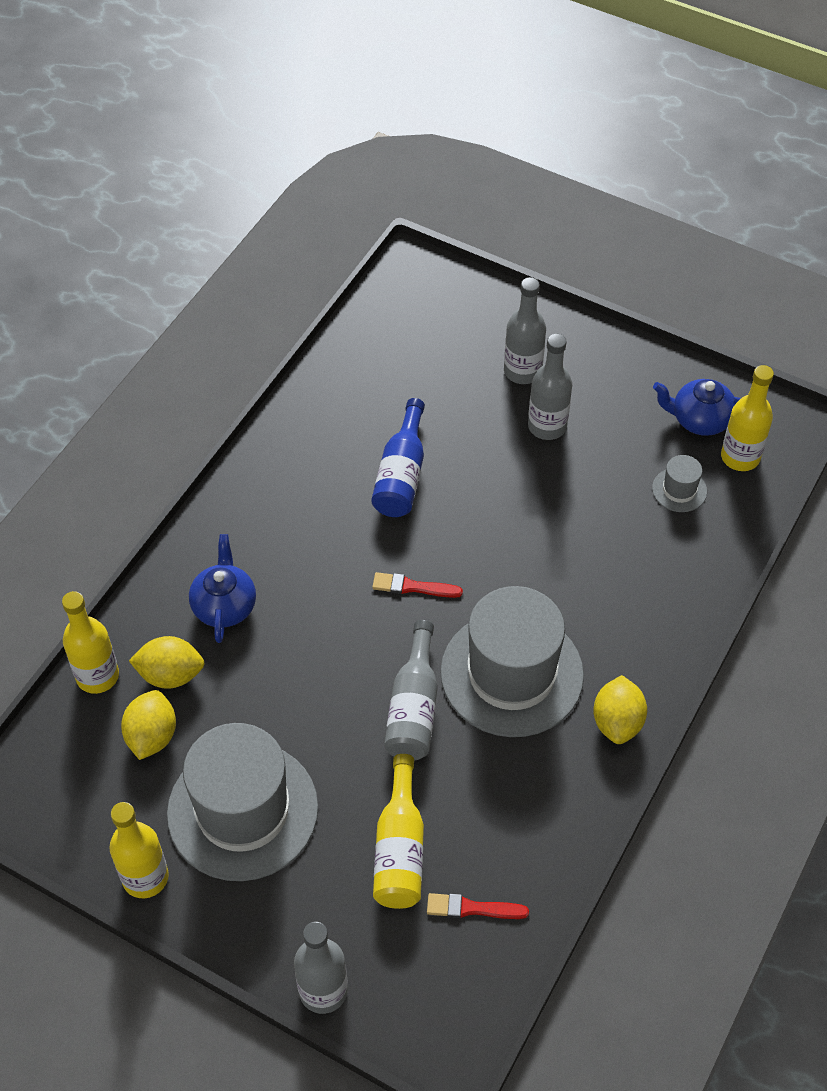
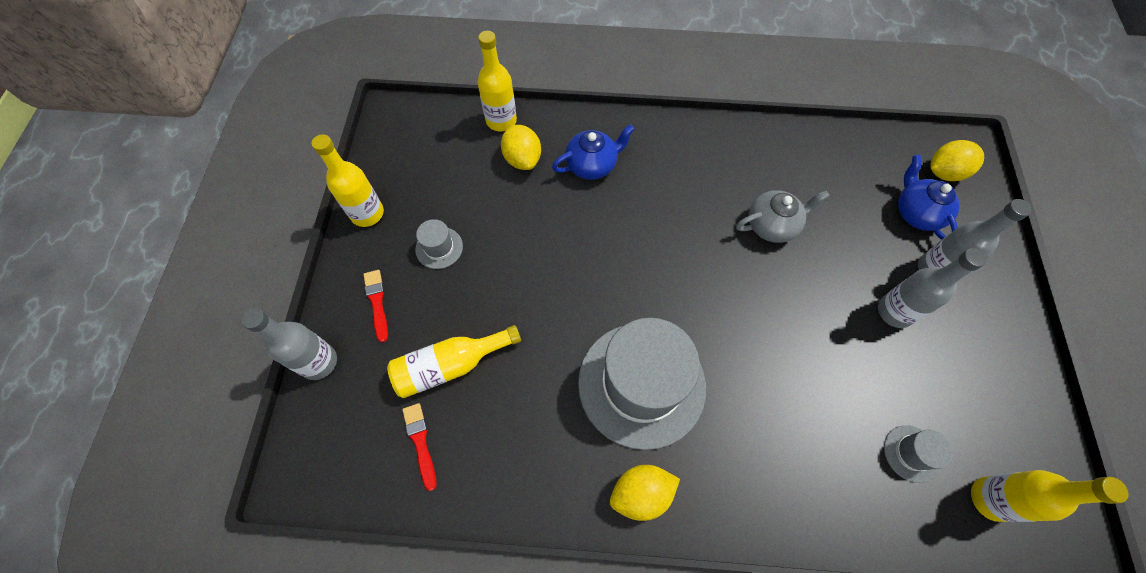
camera: 65 degrees right, 10 degrees up
yellow lemon [121,690,176,760] -> yellow lemon moved to [930,140,984,181]
grey hat [167,723,318,881] -> grey hat [415,219,463,269], size x0.41
blue bottle [371,398,425,517] -> grey teapot [736,190,830,243]
red brush [372,572,463,598] -> red brush moved to [363,270,388,343]
grey bottle [384,620,438,760] -> none
blue teapot [653,379,741,436] -> blue teapot moved to [898,155,959,240]

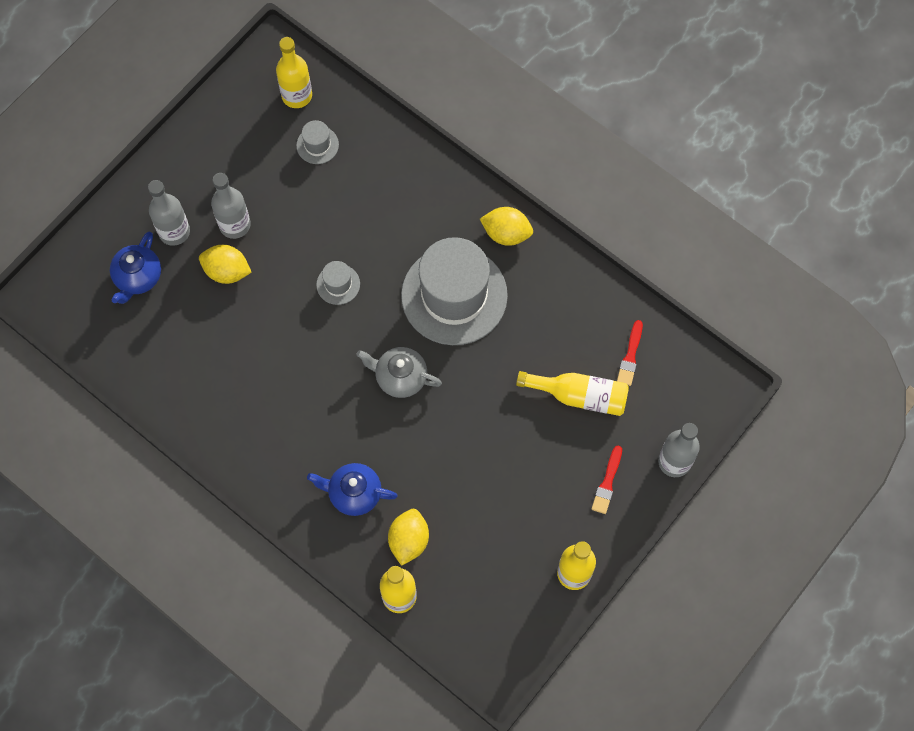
camera: 145 degrees left, 5 degrees up
grey hat [415,219,463,269] -> grey hat moved to [316,261,360,305]
grey teapot [736,190,830,243] -> grey teapot moved to [357,347,442,398]
yellow lemon [930,140,984,181] -> yellow lemon moved to [199,245,252,284]

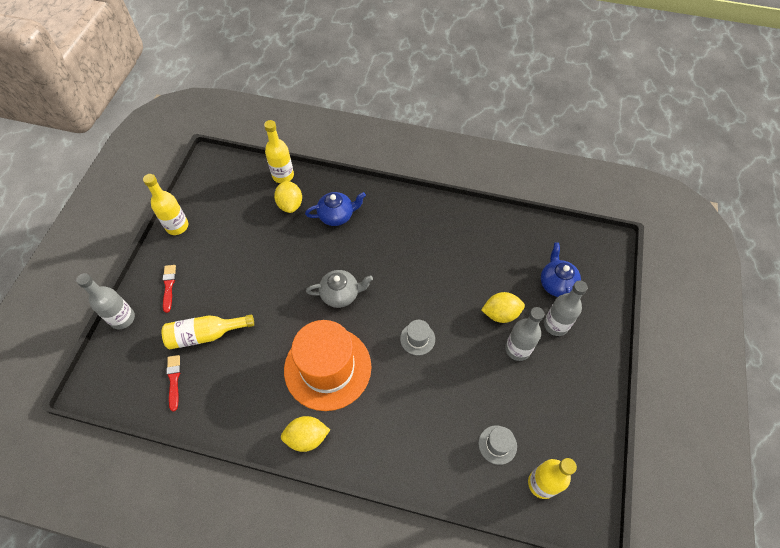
camera: 155 degrees right, 10 degrees down
grey hat [401,237,508,345] -> orange hat [284,320,371,411]

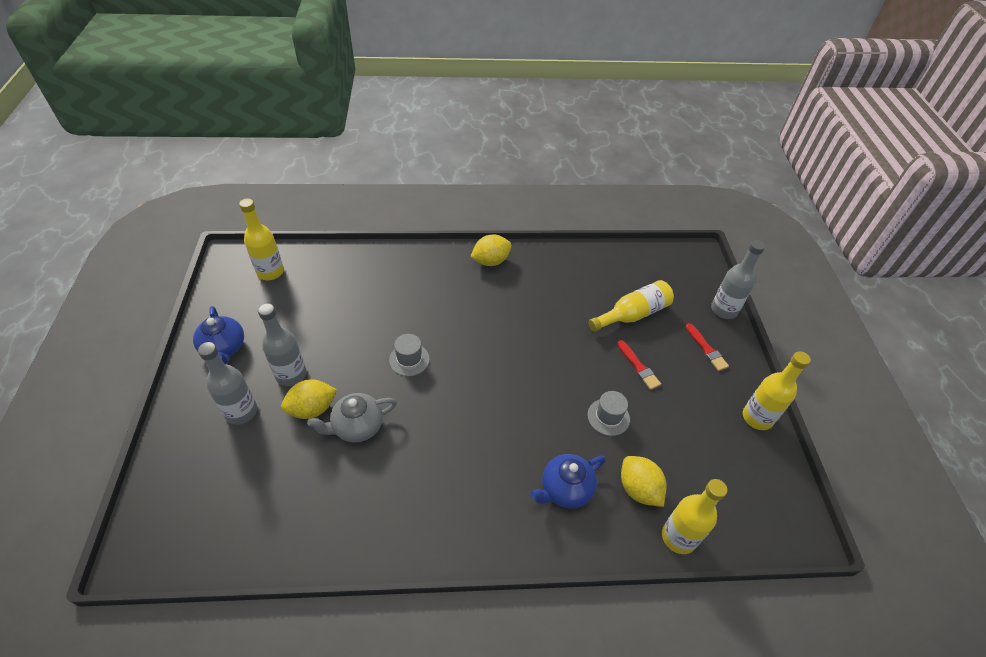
camera: 160 degrees right, 10 degrees down
red brush [167,355,181,411] -> red brush moved to [617,340,661,390]
orange hat [284,320,371,411] -> none
grey teapot [306,270,373,308] -> grey teapot moved to [307,393,397,443]
grey hat [479,426,517,465] -> grey hat moved to [588,391,630,436]
blue teapot [541,242,581,297] -> blue teapot moved to [193,306,244,364]

